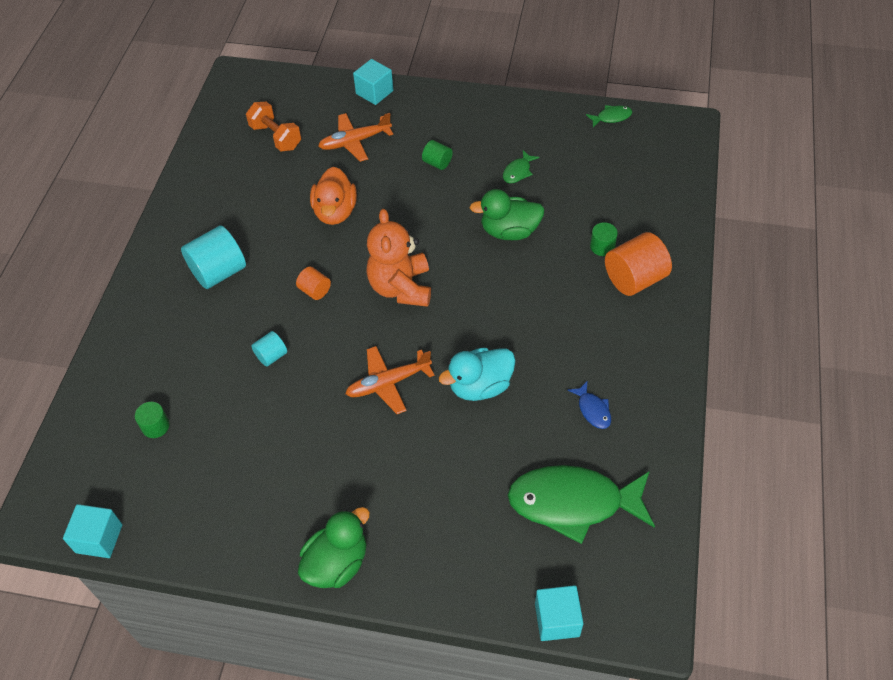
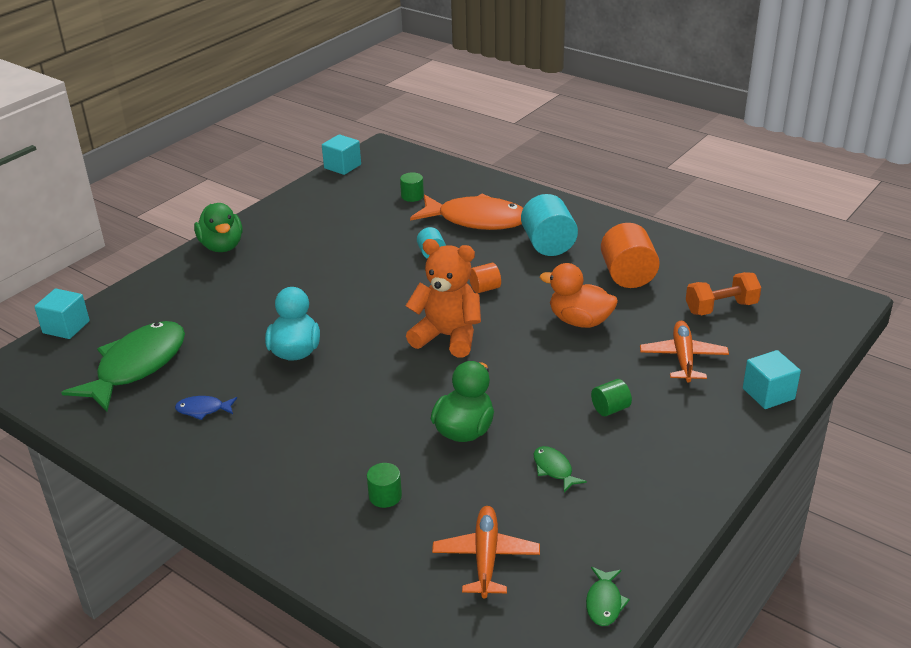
camera: 115 degrees right, 20 degrees down
orange plane [345,346,435,414] -> orange plane moved to [432,506,540,598]
orange cylinder [605,232,672,296] -> orange cylinder moved to [601,223,660,288]
none -> orange fish [410,194,523,230]

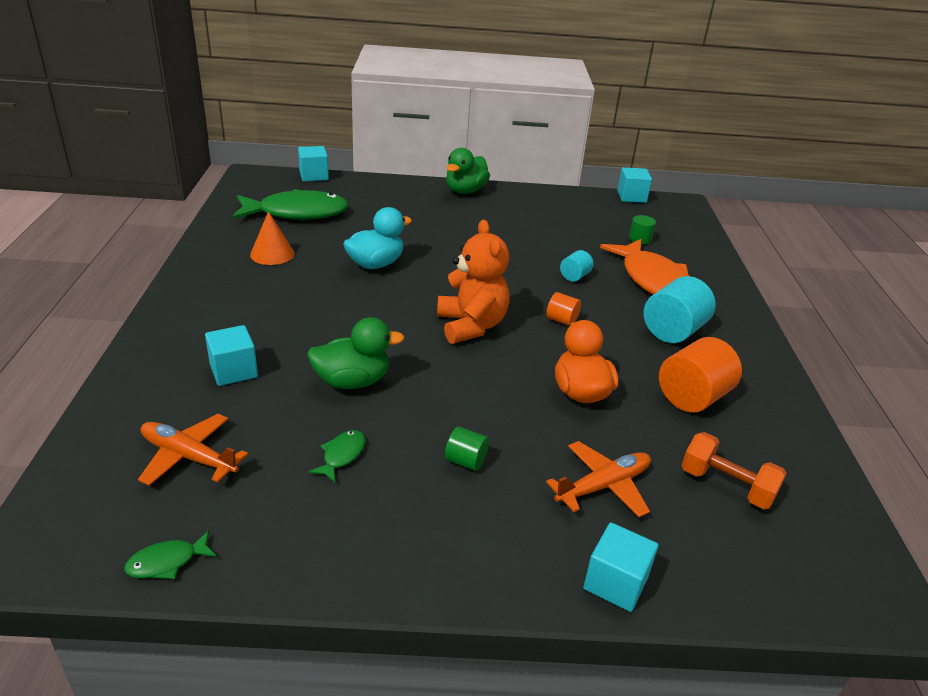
camera: 50 degrees right, 0 degrees up
blue fish [175,396,237,420] -> orange cone [250,211,295,265]
green cylinder [367,463,402,508] -> turquoise cube [205,325,258,386]
orange plane [432,506,540,598] -> orange plane turned 120 degrees counterclockwise [138,414,248,486]

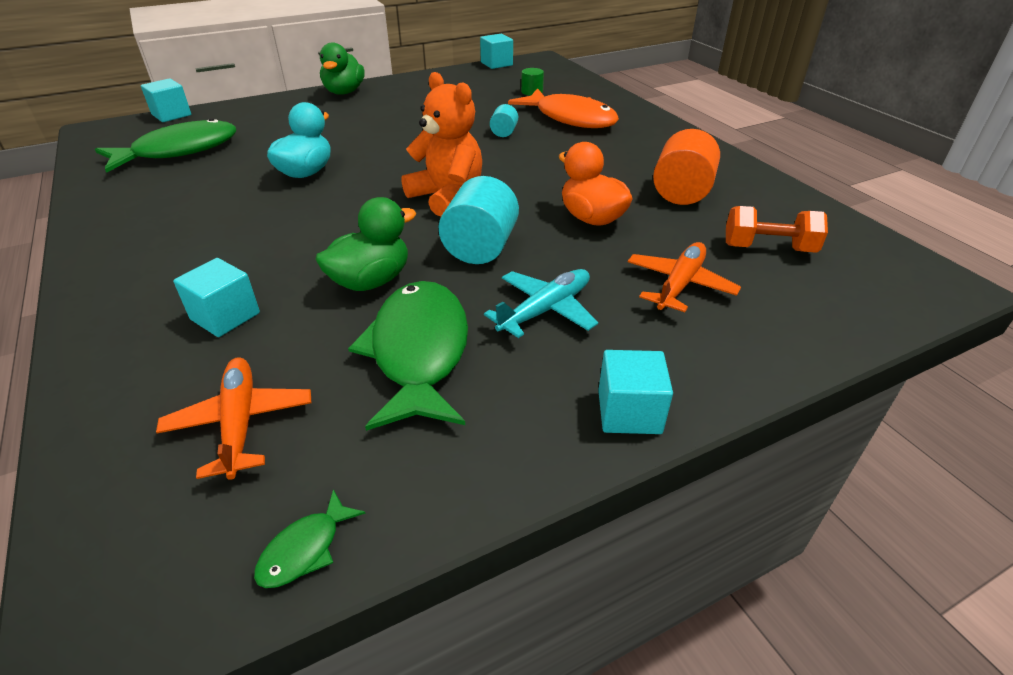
camera: 25 degrees left, 5 degrees up
orange plane [138,414,248,486] -> orange plane turned 75 degrees clockwise [156,357,312,480]
orange cone [250,211,295,265] -> none
green fish [308,430,365,482] -> green fish [348,281,468,431], size x2.40
green cylinder [445,427,489,471] -> turquoise plane [484,269,598,338]
orange cylinder [546,292,581,325] -> none
turquoise cube [583,522,658,612] -> turquoise cube moved to [598,350,673,434]
turquoise cylinder [644,276,716,343] -> turquoise cylinder moved to [438,176,519,264]

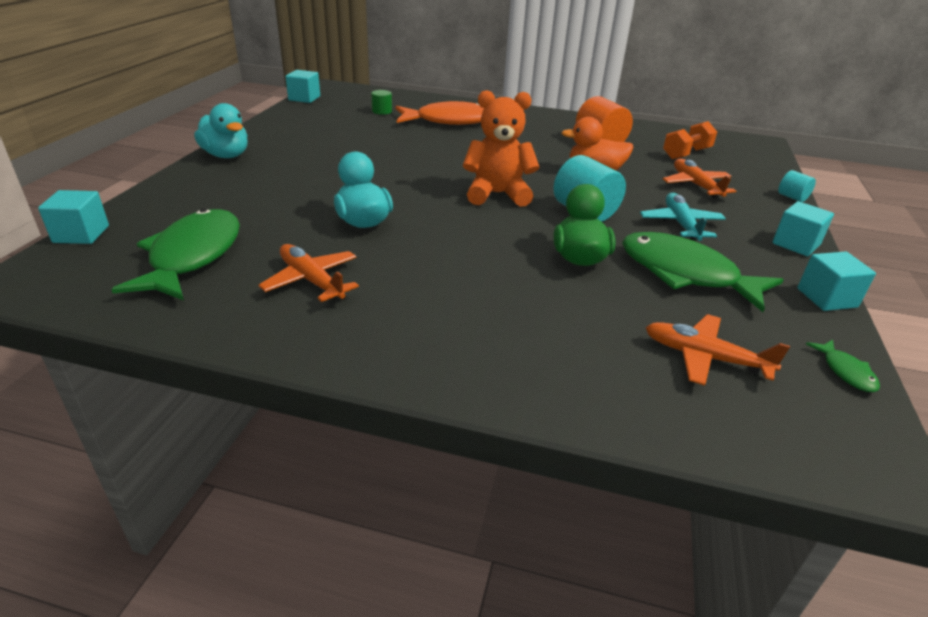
camera: 50 degrees left, 5 degrees down
turquoise cube [173,258,260,337] -> turquoise cube moved to [797,252,876,311]
green duck [320,42,364,95] -> turquoise duck [194,103,248,158]
turquoise cylinder [490,104,518,137] -> turquoise cylinder moved to [778,170,816,202]
none -> orange plane [259,244,359,302]

